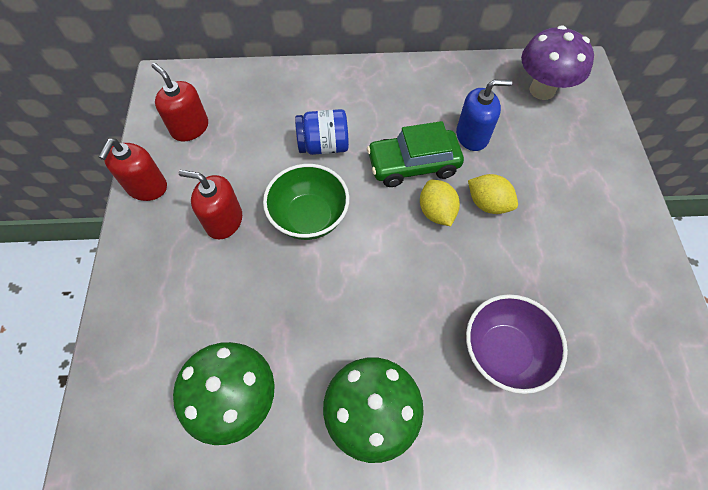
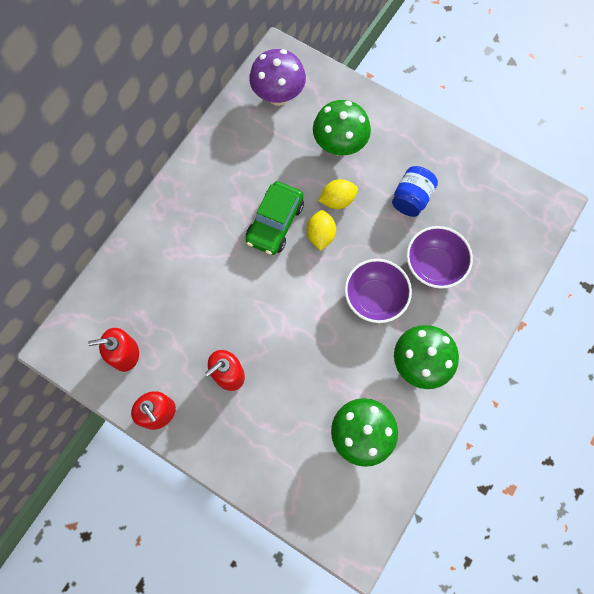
camera: 55 degrees left, 10 degrees up
green bowl [263,164,349,240] -> none
blue jar [295,109,349,155] -> blue jar moved to [392,166,438,217]
yellow lemon [420,180,460,226] -> yellow lemon turned 75 degrees clockwise [307,210,336,251]
blue soap dispenser [456,80,512,151] -> none
none -> green mushroom [313,100,371,156]
none -> purple bowl [345,259,412,323]

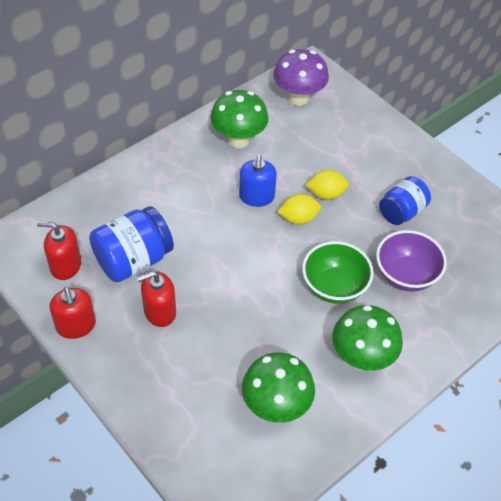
camera: 15 degrees right, 20 degrees down
green car [246,181,304,255] -> blue soap dispenser [239,155,277,207]
yellow lemon [307,210,336,251] -> yellow lemon turned 60 degrees clockwise [278,194,321,225]
green mushroom [313,100,371,156] -> green mushroom moved to [210,90,268,148]
purple bowl [345,259,412,323] -> green bowl [302,241,374,304]
none -> blue jar [89,206,174,282]

